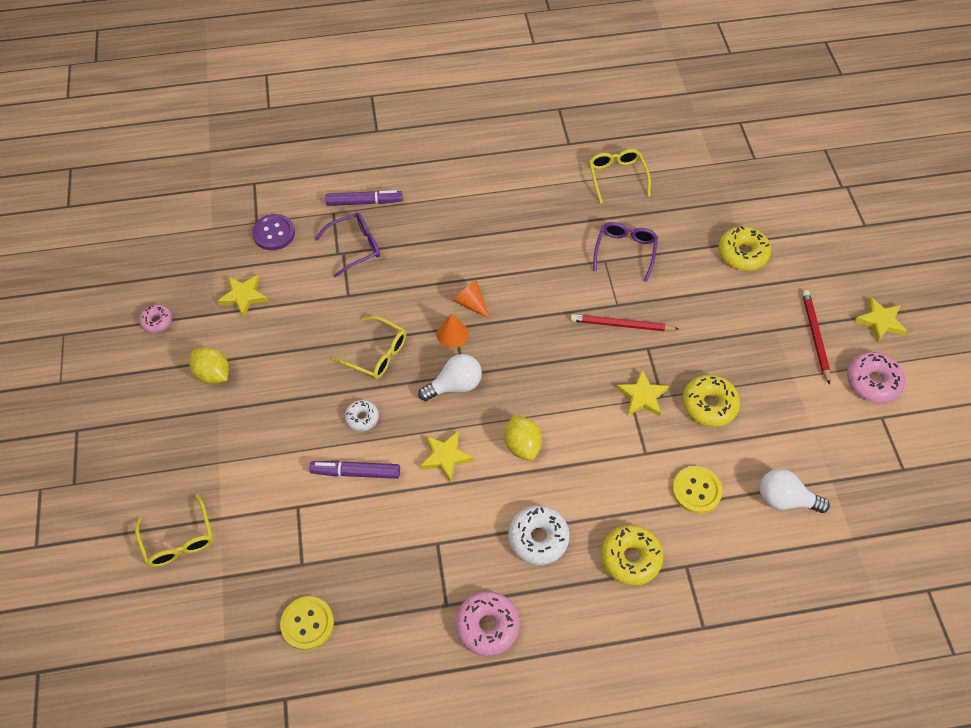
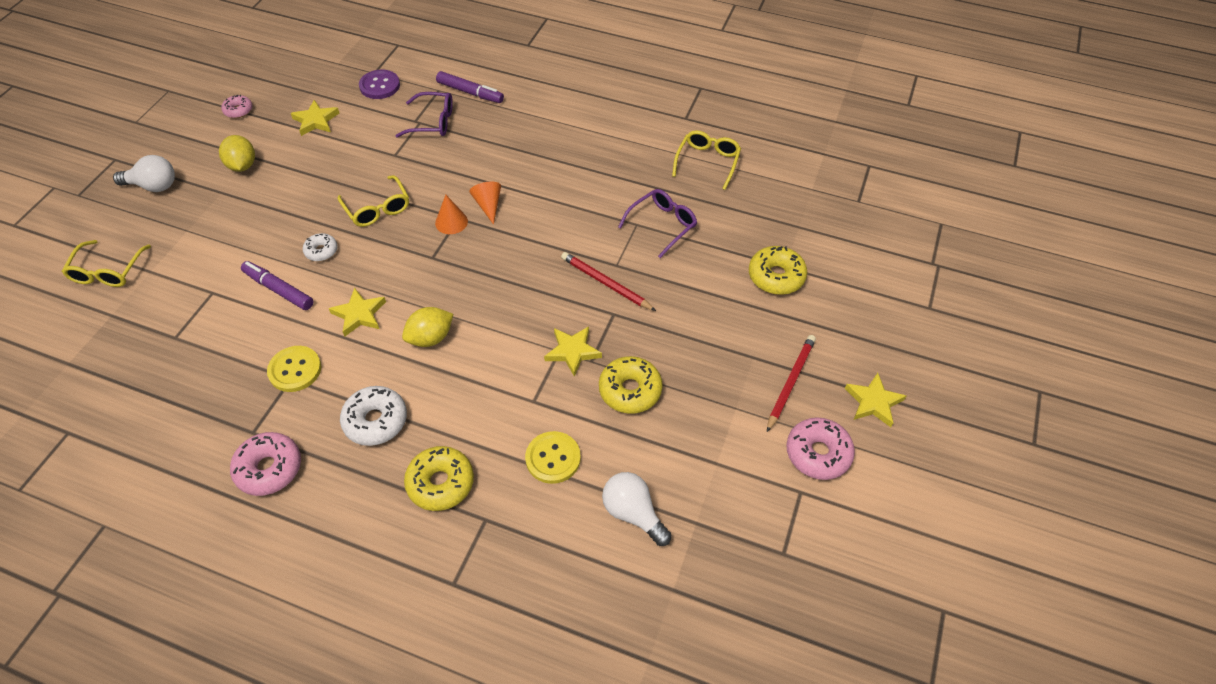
camera: 30 degrees right, 5 degrees down
yellow button [280,596,334,650] -> yellow button moved to [267,346,321,392]
white light bulb [418,354,482,401] -> white light bulb moved to [113,155,175,192]
yellow lemon [505,414,542,461] -> yellow lemon turned 45 degrees clockwise [402,307,453,347]

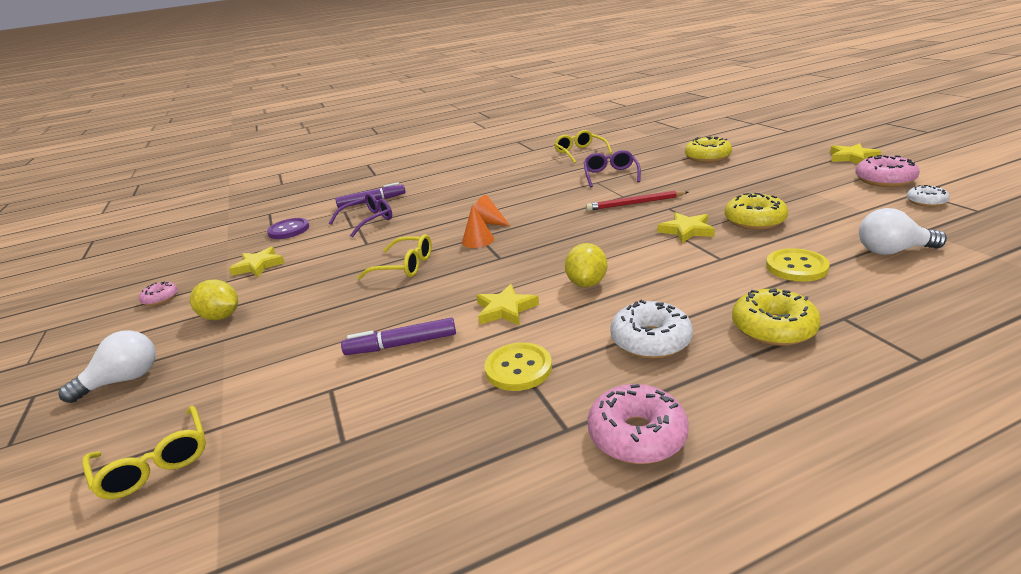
camera: 40 degrees left, 25 degrees down
white donut [303,233,338,261] -> white donut moved to [907,185,950,207]
red pencil [767,335,816,432] -> none

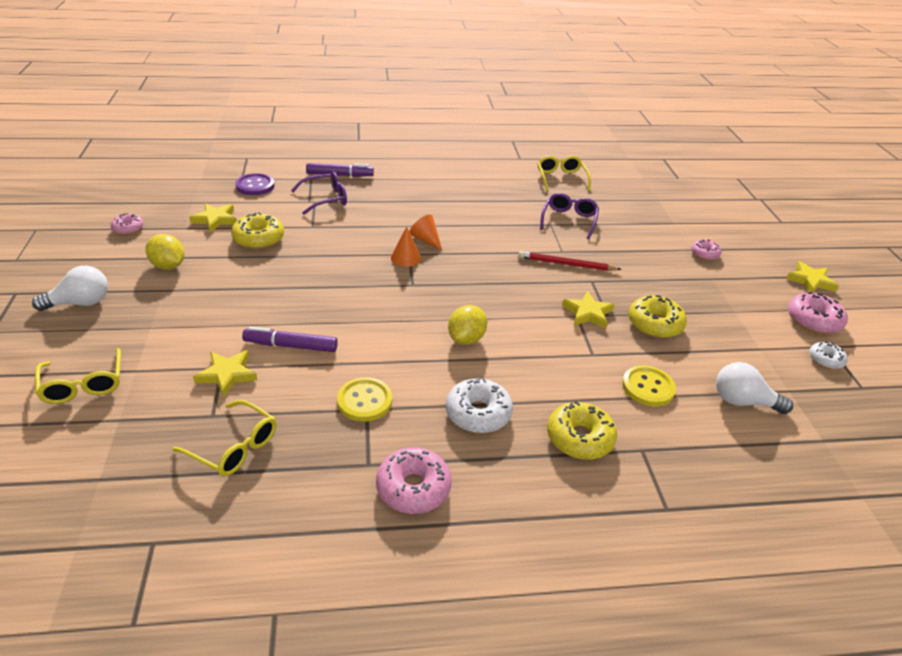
camera: 10 degrees right, 10 degrees up
yellow glasses [357,234,432,280] -> yellow glasses moved to [172,400,276,477]
yellow star [476,284,539,326] -> yellow star moved to [193,350,257,398]
yellow donut [685,136,732,163] -> yellow donut moved to [231,212,284,249]
none -> pink donut [691,239,722,260]

